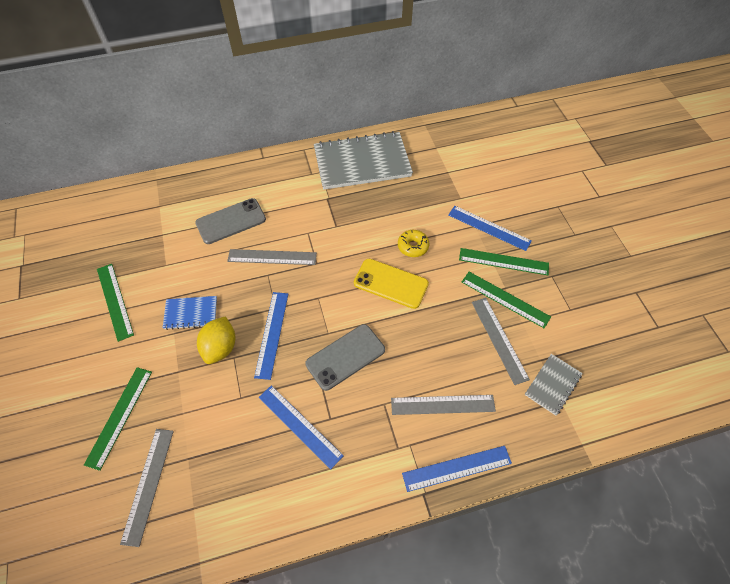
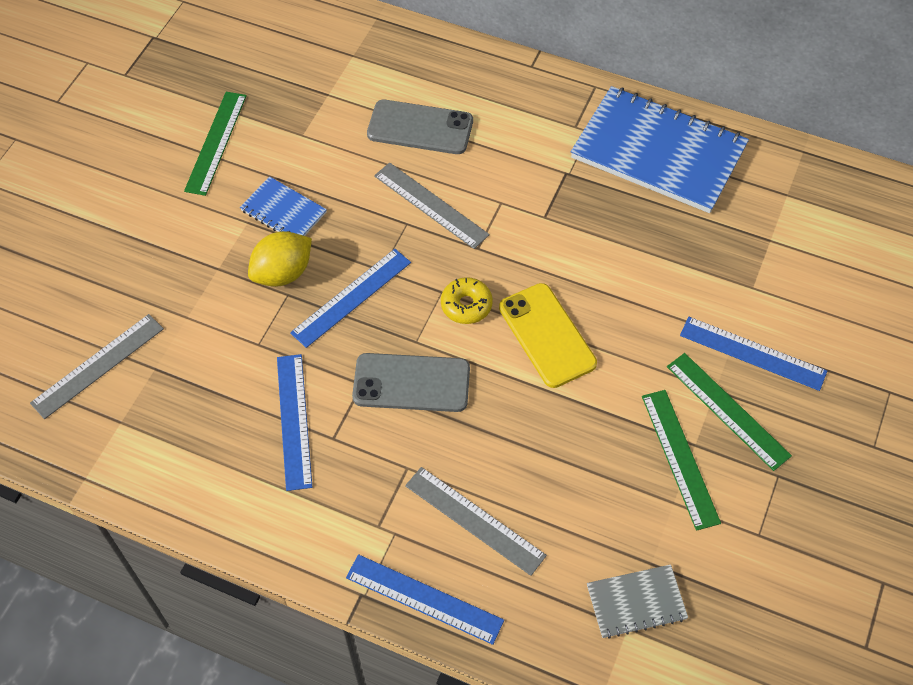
camera: 40 degrees right, 0 degrees up
green ruler [84,367,152,471] -> none
grey notebook [314,131,413,190] -> blue notebook [571,86,749,213]
yellow donut [398,230,429,257] -> yellow donut moved to [441,277,493,324]
blue ruler [448,206,532,251] -> blue ruler turned 45 degrees counterclockwise [680,317,827,391]
grey ruler [472,298,530,385] -> none

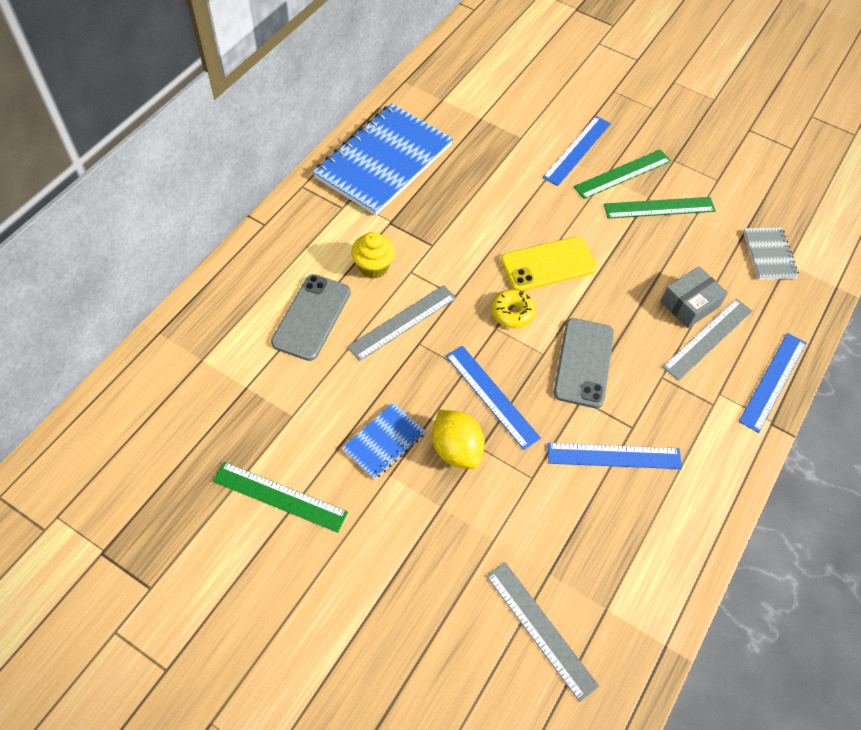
camera: 85 degrees left, 0 degrees up
none -> yellow cupcake [351,232,395,279]
none -> grey box [660,266,728,328]

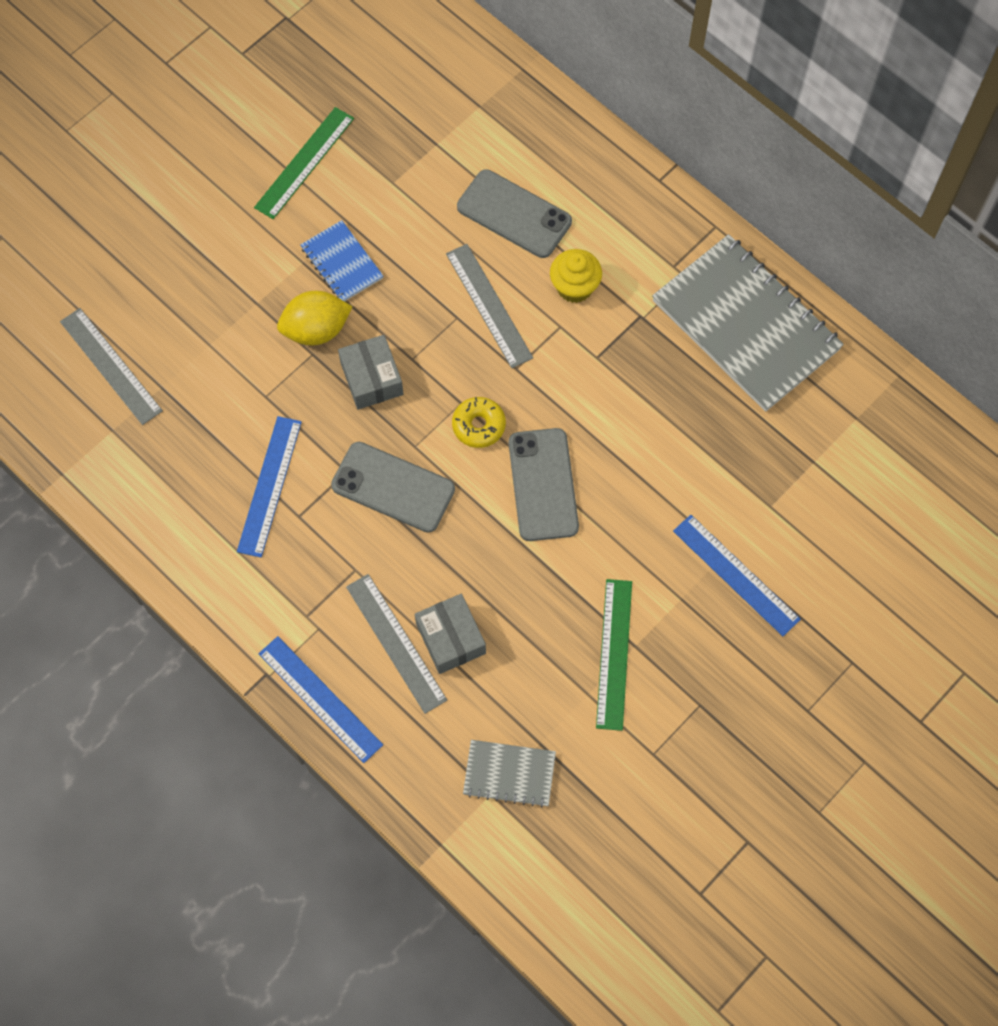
camera: 105 degrees right, 10 degrees up
blue notebook [313,103,453,216] -> grey notebook [652,234,844,412]
blue ruler [446,346,541,450] -> grey box [338,335,403,410]
grey ruler [486,562,599,702] -> grey ruler turned 75 degrees clockwise [60,308,163,425]
yellow phone [501,237,597,291] -> grey phone [509,428,579,541]
green ruler [574,150,671,199] -> none

